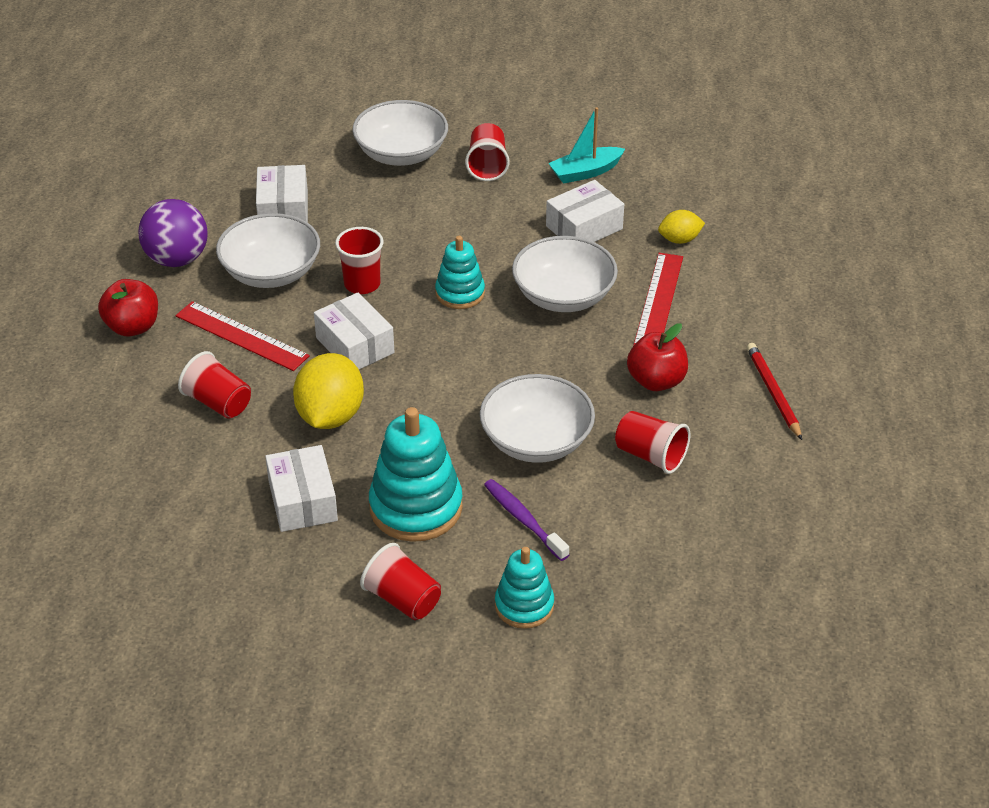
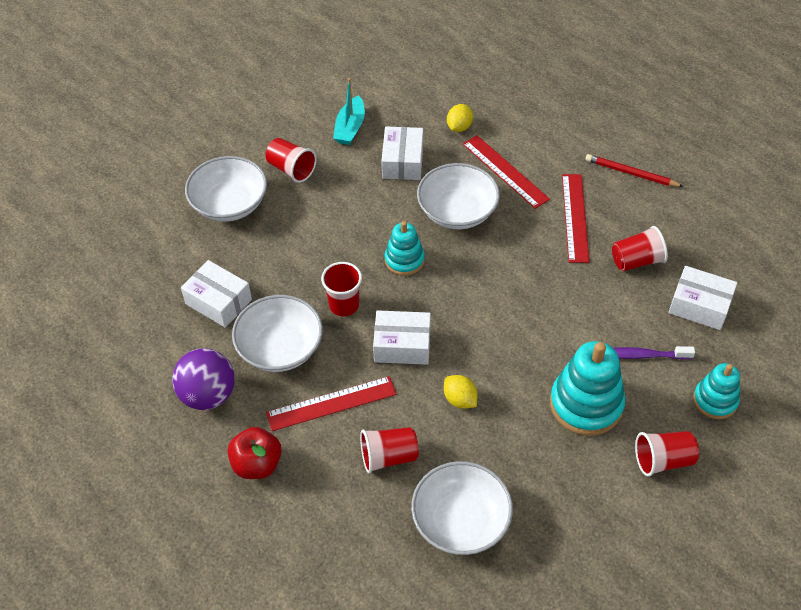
camera: 50 degrees left, 10 degrees up
white box [265,445,338,532] -> white box moved to [669,266,737,330]
yellow lemon [293,353,364,429] -> yellow lemon [444,375,478,409], size x0.54
white bowl [480,374,595,463] -> white bowl moved to [411,461,513,555]
red apple [627,323,688,391] -> red ruler [562,174,590,263]

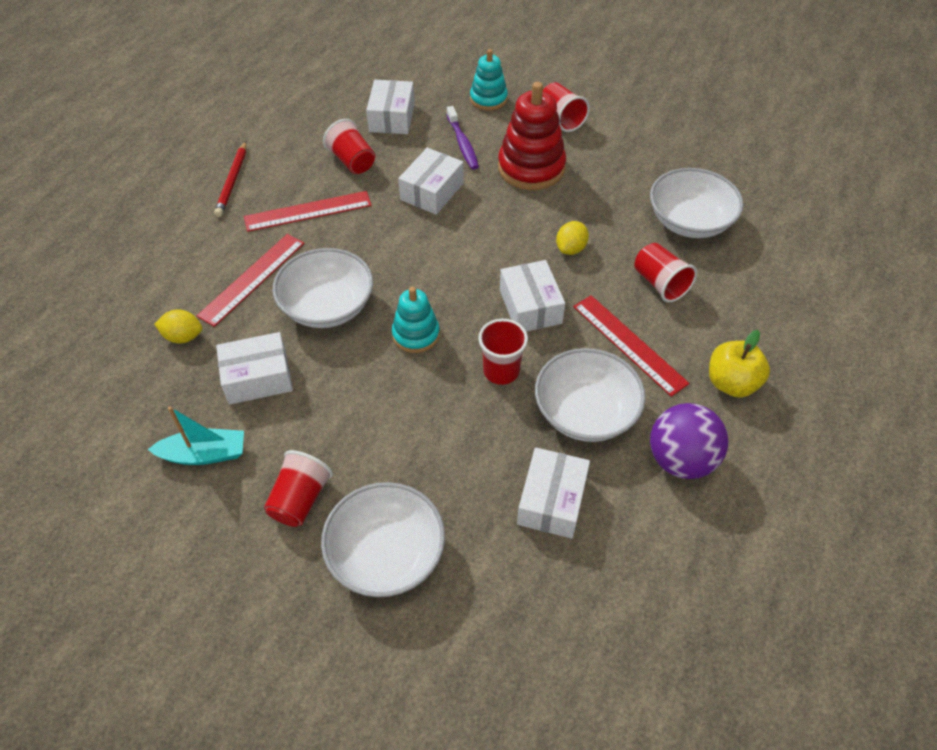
camera: 110 degrees left, 0 degrees up
red apple [228,427,282,479] -> yellow apple [709,330,770,398]
turquoise stacking toy [550,341,625,436] -> red stacking toy [498,82,566,190]
none -> white box [398,148,464,215]

